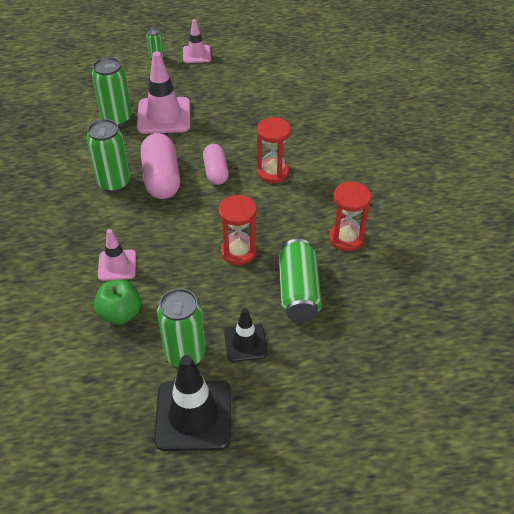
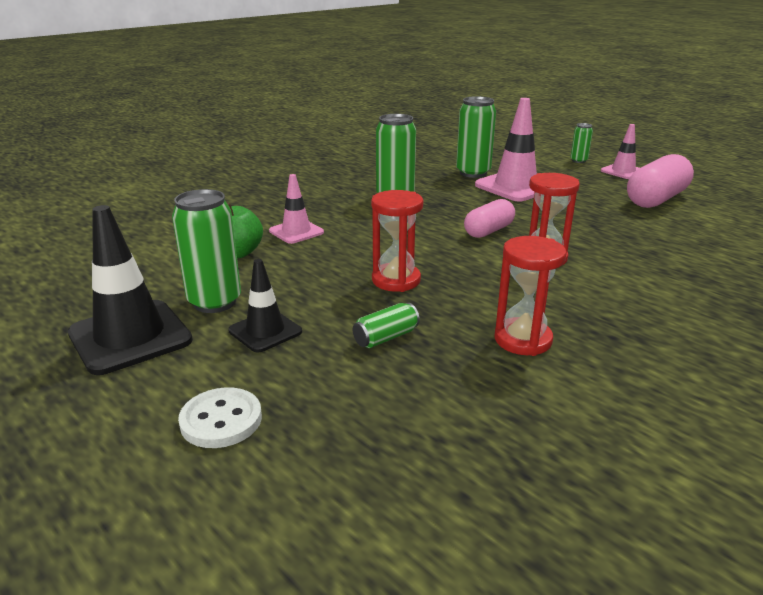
camera: 55 degrees right, 20 degrees down
pink capsule [141,133,180,199] -> pink capsule moved to [627,154,694,208]
green can [279,239,322,322] -> green can [353,303,420,348], size x0.53
none -> white button [178,387,262,448]

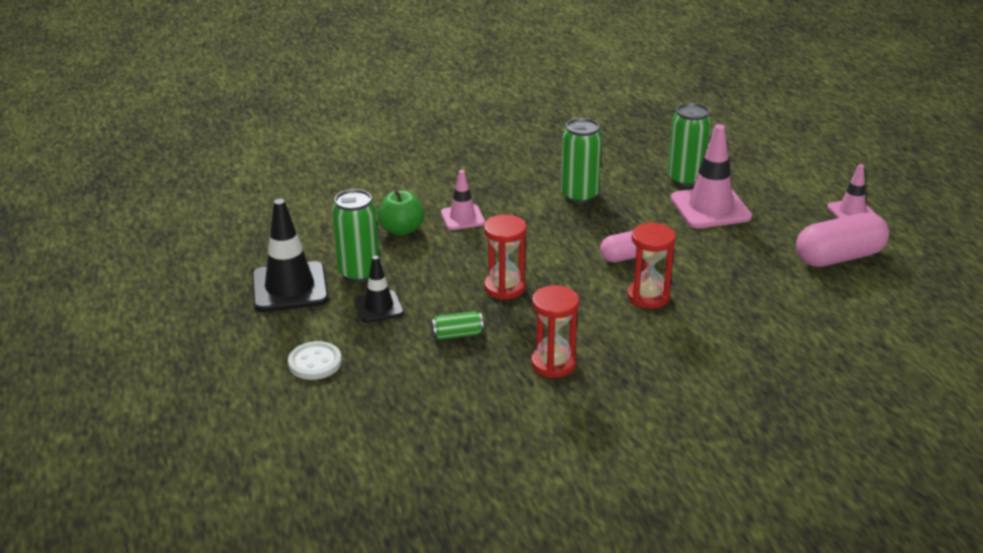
camera: 25 degrees right, 5 degrees up
green can [571,123,593,163] -> none

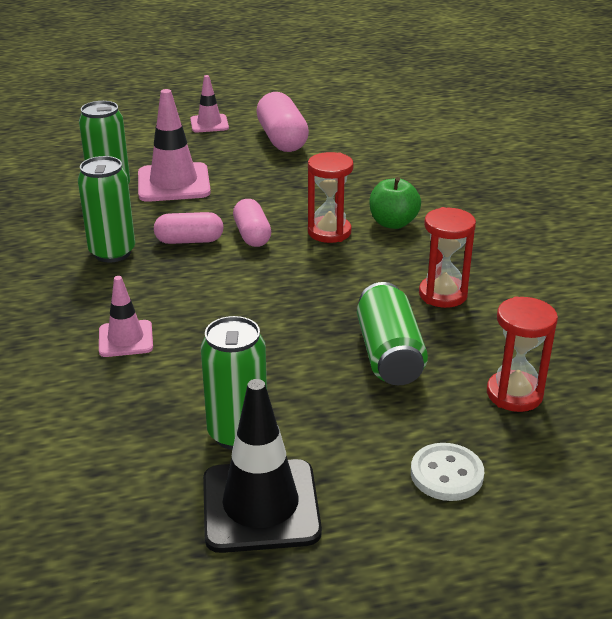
camera: 85 degrees left, 0 degrees up
black traffic cone [354,256,404,323] -> none
green apple [377,189,424,236] -> green apple moved to [370,177,421,229]
green can [431,311,484,340] -> green can [357,282,428,385], size x1.89
red hourglass [484,214,527,300] -> red hourglass moved to [487,296,558,412]
none -> pink capsule [154,212,224,244]

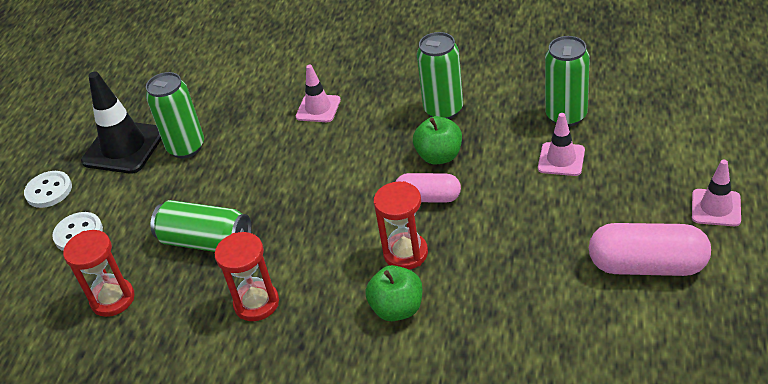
camera: 120 degrees right, 10 degrees up
pink traffic cone [138,89,211,202] -> pink traffic cone [538,113,585,176], size x0.58
pink capsule [154,212,224,244] -> green apple [413,116,462,164]
none -> white button [24,171,72,208]

